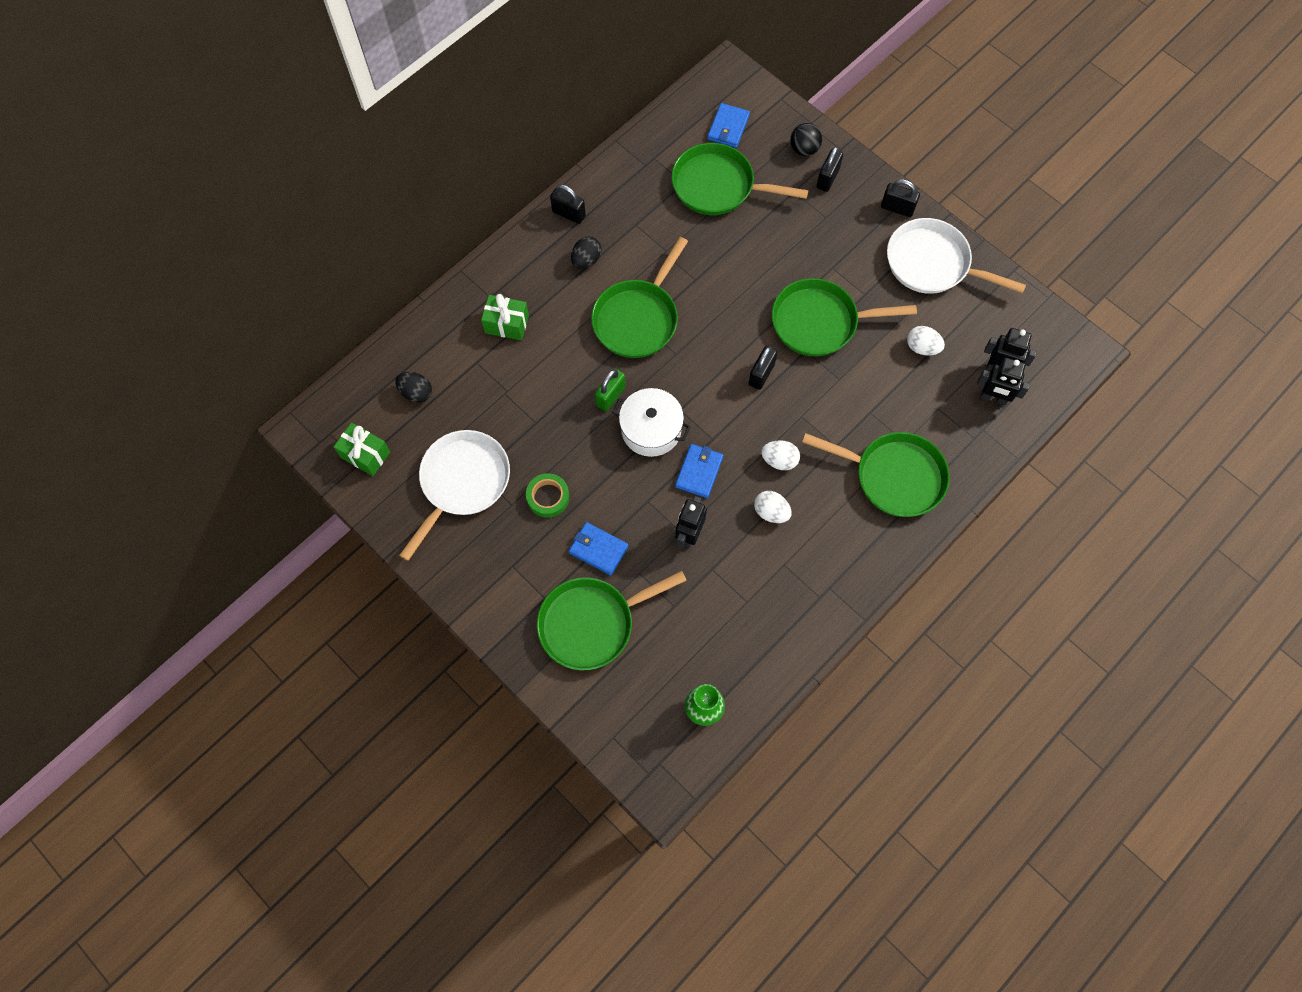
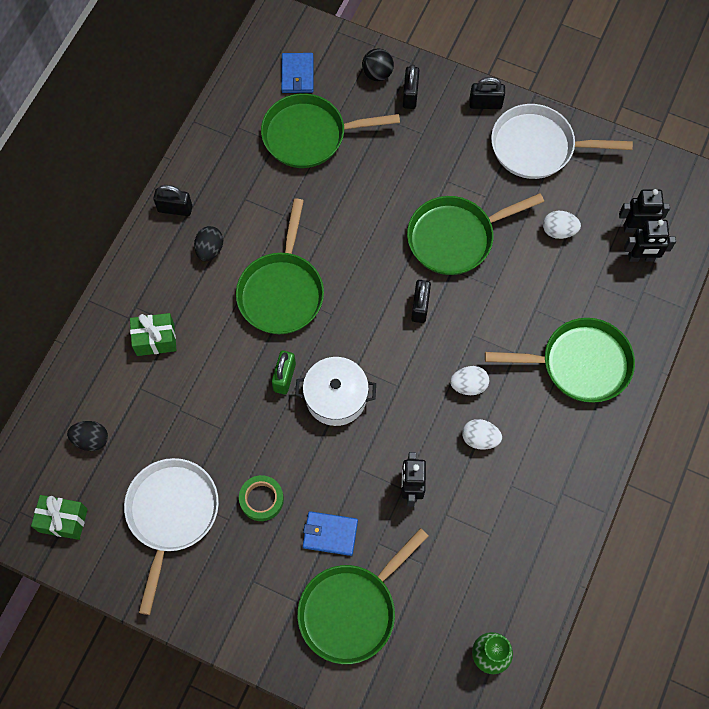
camera: 20 degrees left, 0 degrees up
blue wallet [675,444,723,498] -> none

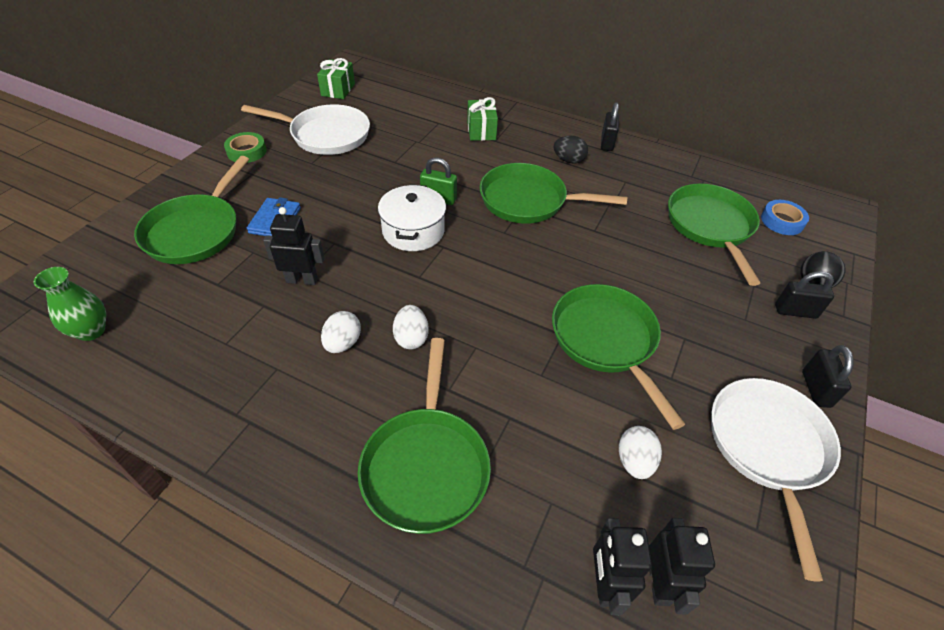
camera: 90 degrees right, 20 degrees down
black egg [67,421,108,451] -> none
green tape [239,475,284,521] -> green tape moved to [224,132,267,163]
blue wallet [281,53,314,93] -> blue tape [761,200,809,235]
green pan [297,528,428,664] -> green pan turned 120 degrees counterclockwise [134,156,249,264]
black padlock [411,280,431,323] -> none

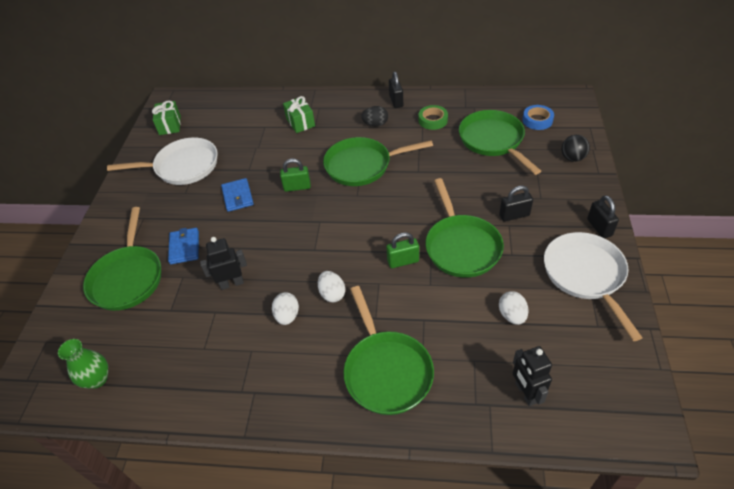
camera: 15 degrees left, 0 degrees up
green tape [224,132,267,163] -> green tape moved to [419,105,448,130]
white pot [378,184,446,251] -> none
green pan [552,284,685,430] -> green pan turned 150 degrees counterclockwise [425,178,504,278]
black robot [649,518,715,615] -> none
black padlock [775,271,834,319] -> black padlock moved to [499,186,533,222]
none -> blue wallet [221,178,254,212]
none -> green padlock [386,232,419,268]

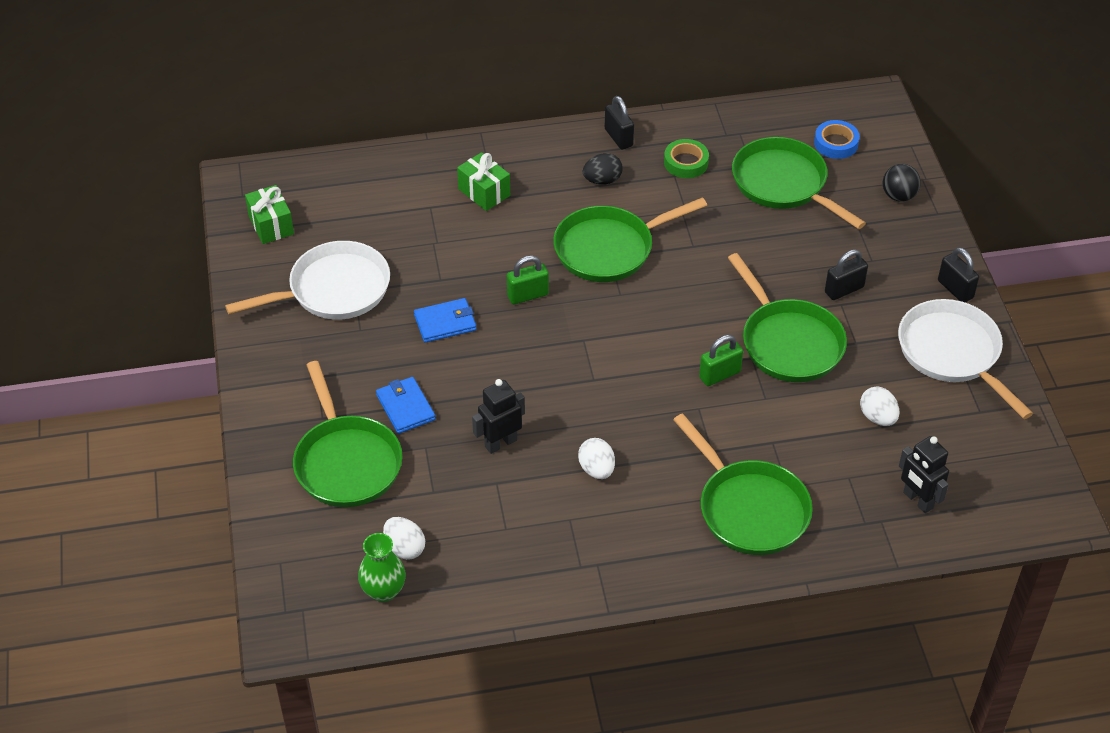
camera: 20 degrees left, 0 degrees up
blue wallet [221,178,254,212] -> blue wallet turned 75 degrees counterclockwise [414,298,476,343]
white egg [318,271,345,302] -> white egg moved to [383,517,425,560]

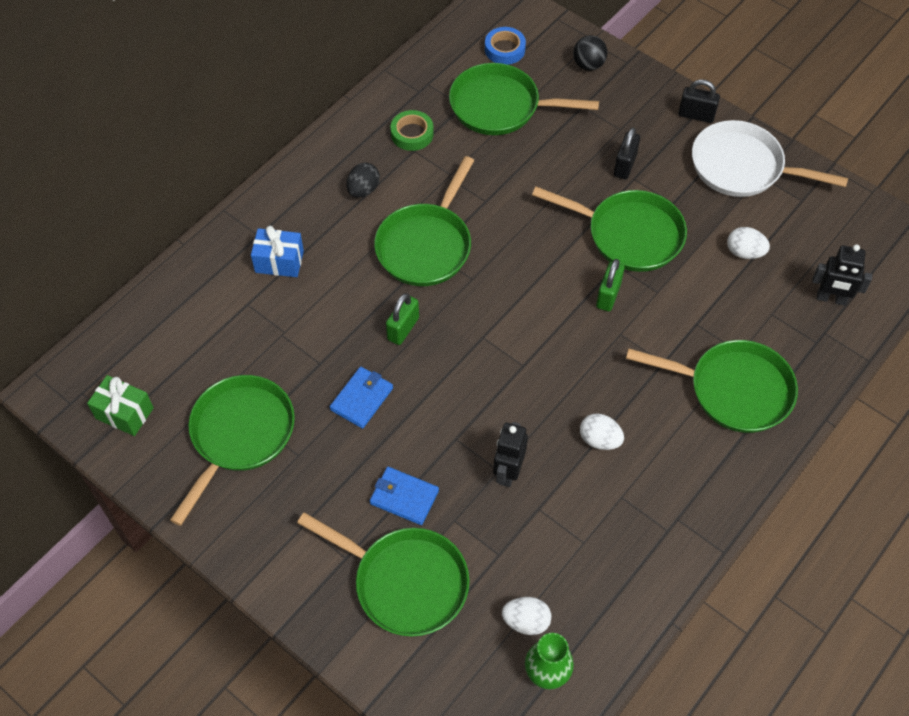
camera: 40 degrees left, 10 degrees up
white pan [225,241,390,320] -> green pan [170,375,295,526]
green gift [457,152,510,211] -> blue gift [251,226,304,277]
black padlock [605,96,634,150] -> none

